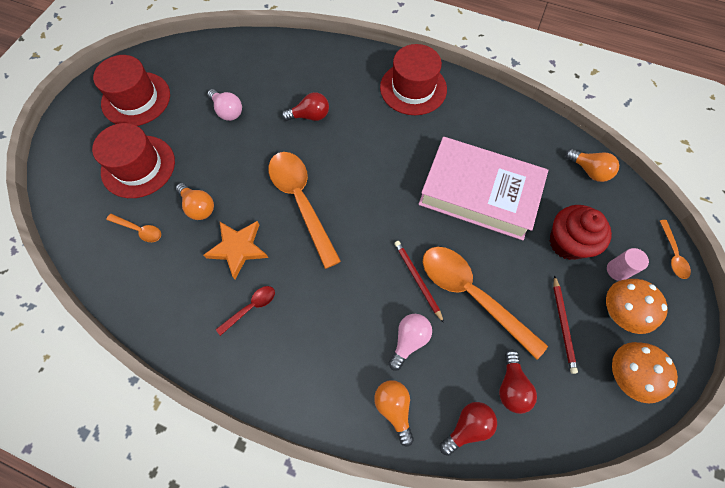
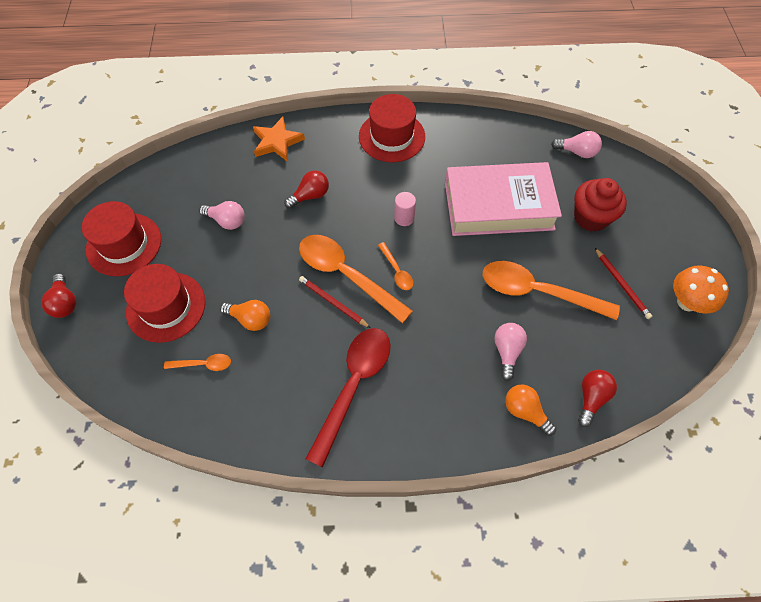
camera: 25 degrees left, 5 degrees down
orange star [203,221,268,279] -> orange star moved to [253,117,305,161]
red spoon [216,286,275,336] -> red spoon [305,328,391,468], size x2.18
red pencil [394,241,444,323] -> red pencil moved to [299,276,370,328]
red light bulb [499,350,537,414] -> red light bulb moved to [41,273,76,318]
orange light bulb [565,149,619,182] -> pink light bulb [551,131,602,158]
orange mushroom [606,279,668,334] -> none
pink cylinder [607,248,649,281] -> pink cylinder moved to [394,192,416,226]
orange spoon [660,220,691,279] -> orange spoon moved to [378,242,413,290]

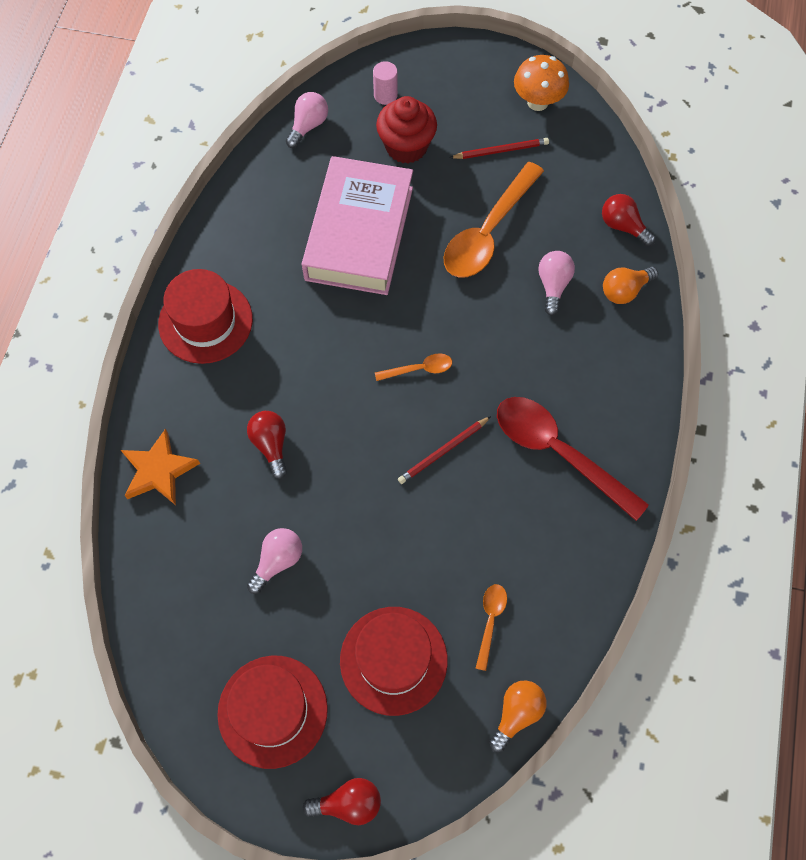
camera: 75 degrees left, 5 degrees up
orange light bulb [220,300,270,331] -> orange light bulb moved to [489,680,547,752]
orange spoon [299,235,413,323] -> none
pink cylinder [394,192,416,226] -> pink cylinder moved to [373,61,398,105]
pink light bulb [494,323,527,381] -> pink light bulb turned 75 degrees clockwise [538,251,575,316]

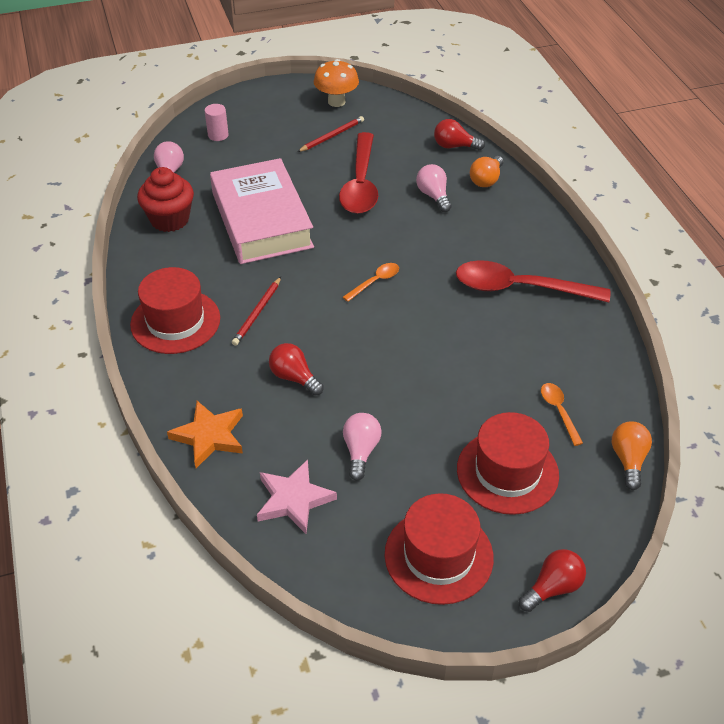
camera: 30 degrees left, 20 degrees down
red cupcake [376,96,437,163] -> red cupcake moved to [137,167,194,232]
red pencil [398,416,491,484] -> red pencil moved to [232,277,281,346]
orange spoon [444,162,544,278] -> red spoon [339,132,378,214]
none -> pink star [257,460,337,534]

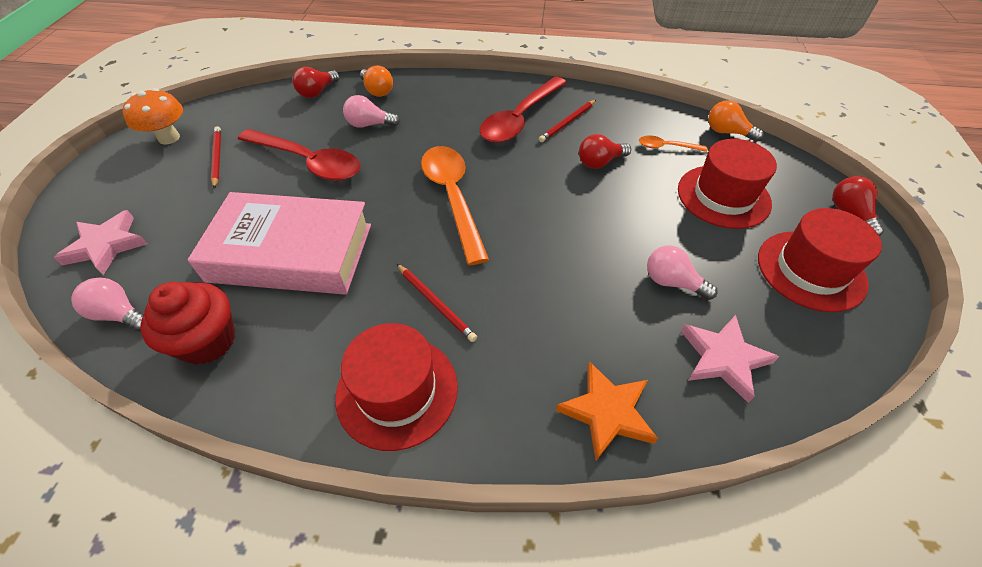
camera: 65 degrees left, 5 degrees up
pink cylinder [205,104,229,141] -> pink star [54,210,147,275]
red light bulb [269,343,324,395] -> red light bulb moved to [579,134,631,169]
orange spoon [343,263,399,302] -> orange spoon [421,146,489,265], size x2.18
none -> red pencil [539,100,596,142]

